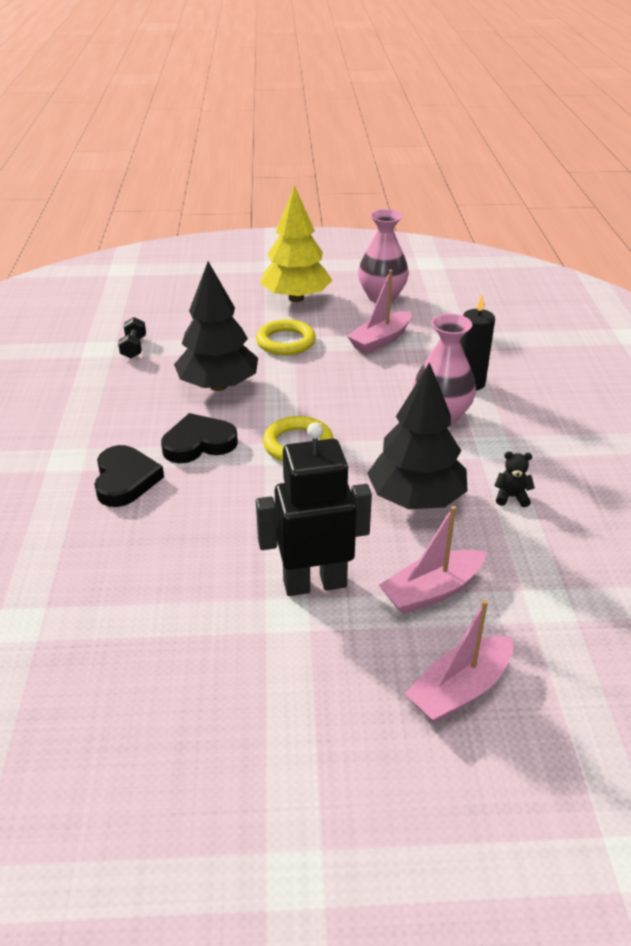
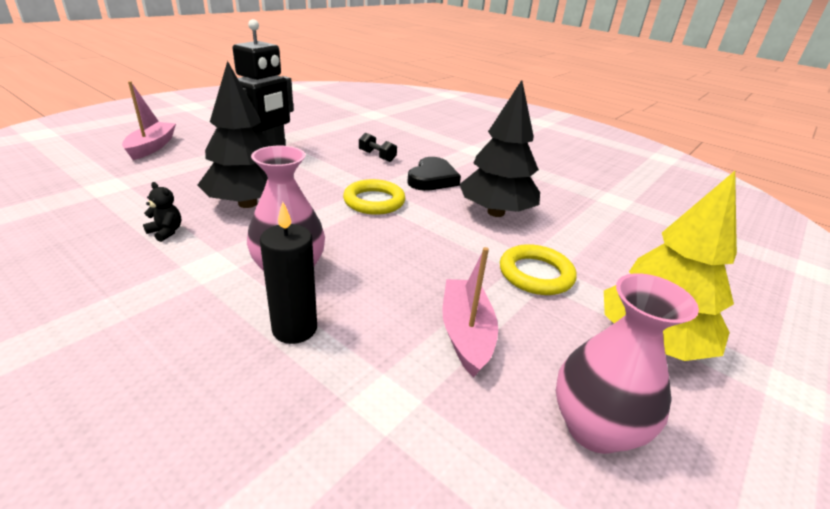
camera: 130 degrees right, 5 degrees down
black heart [94,445,164,507] -> none
black dumbbell [118,317,146,358] -> black dumbbell moved to [359,132,397,162]
pink boat [379,506,486,614] -> none
black teddy bear [494,452,535,507] -> black teddy bear turned 105 degrees counterclockwise [143,182,181,242]

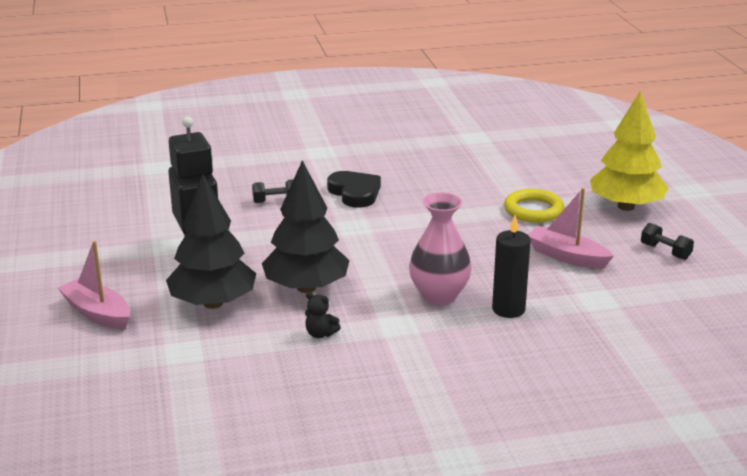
camera: 50 degrees left, 5 degrees down
black teddy bear [143,182,181,242] -> black teddy bear turned 135 degrees counterclockwise [305,292,341,338]
yellow ring [343,179,405,215] -> none
black tree [459,80,540,217] -> black tree moved to [166,174,256,309]
pink vase [556,273,699,454] -> black dumbbell [641,223,694,260]

